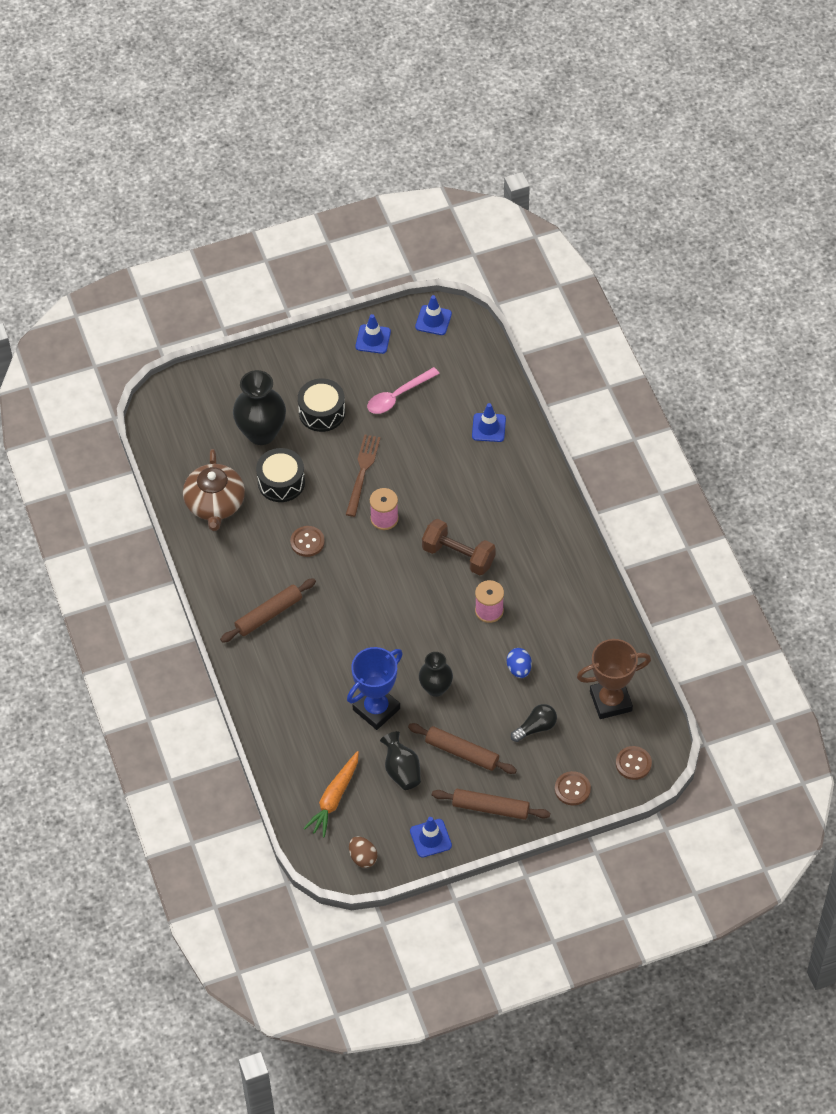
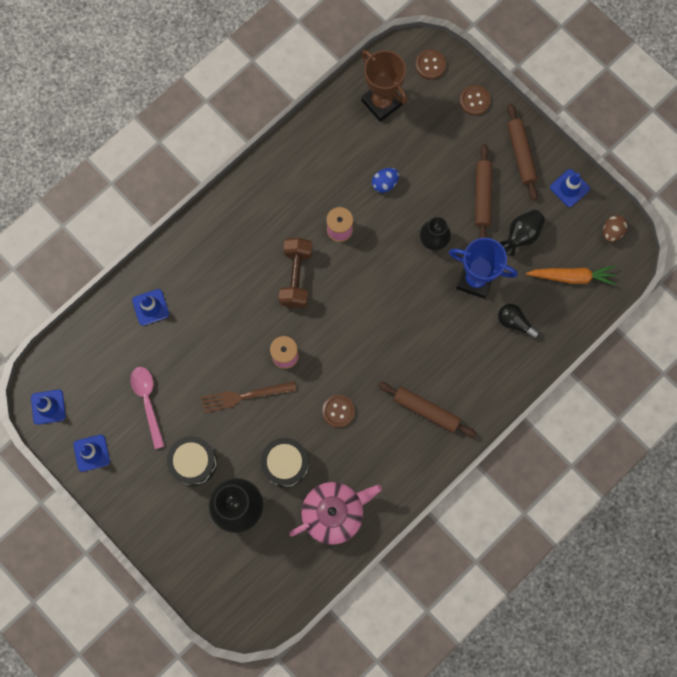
camera: 115 degrees left, 20 degrees up
brown teapot [183,449,245,531] -> pink teapot [289,482,382,545]
pink spoon [367,367,440,414] -> pink spoon turned 135 degrees counterclockwise [130,367,165,449]
black light bulb [511,704,557,742] -> black light bulb moved to [498,304,539,339]

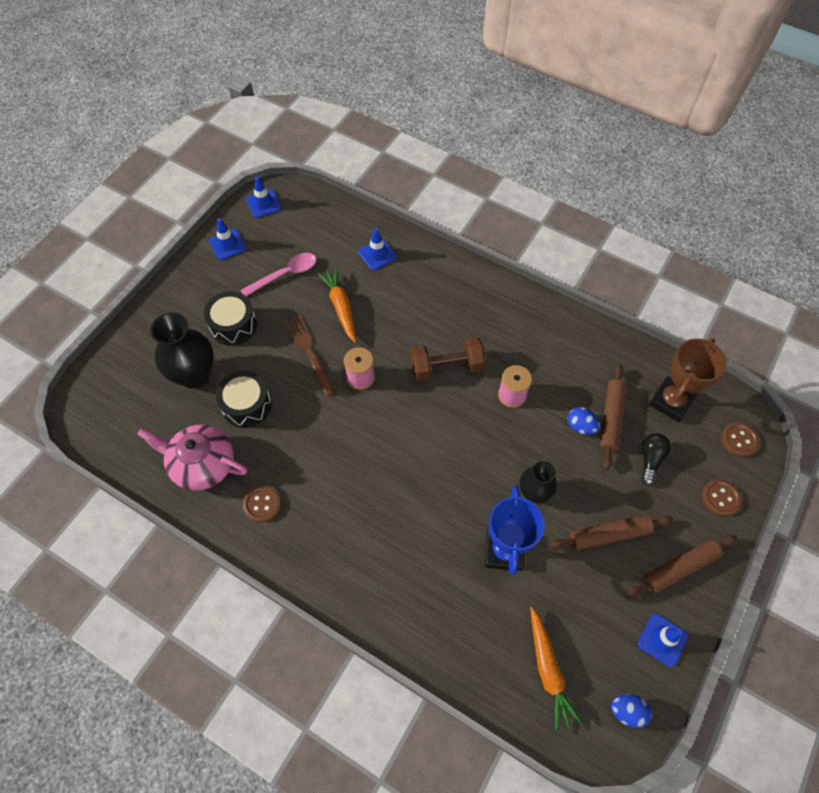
camera: 75 degrees right, 15 degrees down
pink teapot [289,482,382,545] -> pink teapot turned 150 degrees clockwise [137,425,247,490]
brown button [322,395,355,428] -> brown button moved to [243,485,281,522]
brown rolling pin [378,382,476,437] -> brown rolling pin moved to [600,364,626,470]
black light bulb [498,304,539,339] -> black light bulb moved to [641,433,671,486]
black vase [500,210,545,256] -> none
brown egg [603,215,628,242] -> blue egg [611,694,652,728]
none -> orange carrot [317,267,356,343]

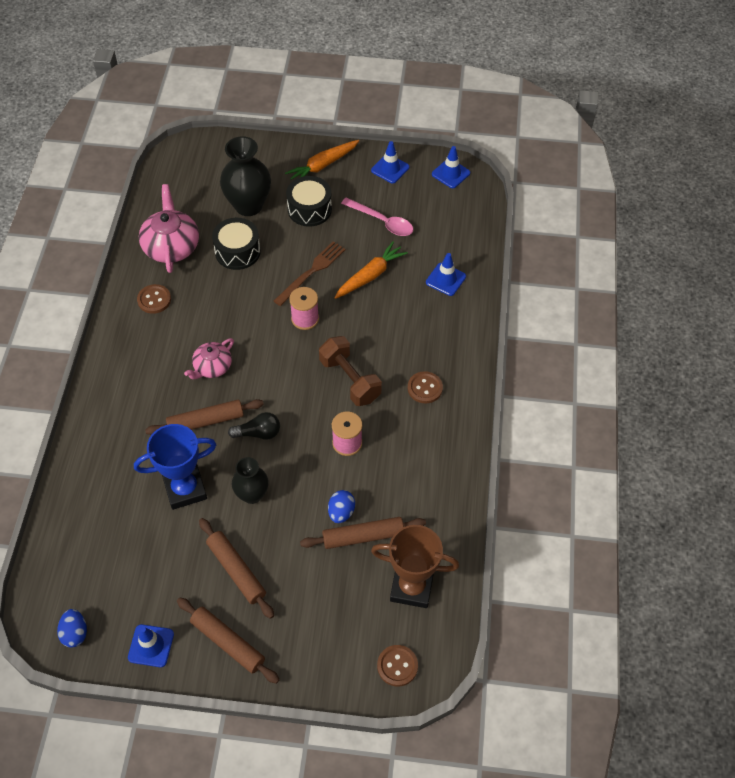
camera: 65 degrees right, 5 degrees down
orange carrot [530,607,583,731] -> orange carrot moved to [285,140,359,180]
black light bulb [641,433,671,486] -> black light bulb moved to [228,412,280,440]
brown button [702,479,742,517] -> brown button moved to [408,371,443,403]
none -> brown rolling pin [145,399,264,435]
none -> pink teapot [184,338,234,379]

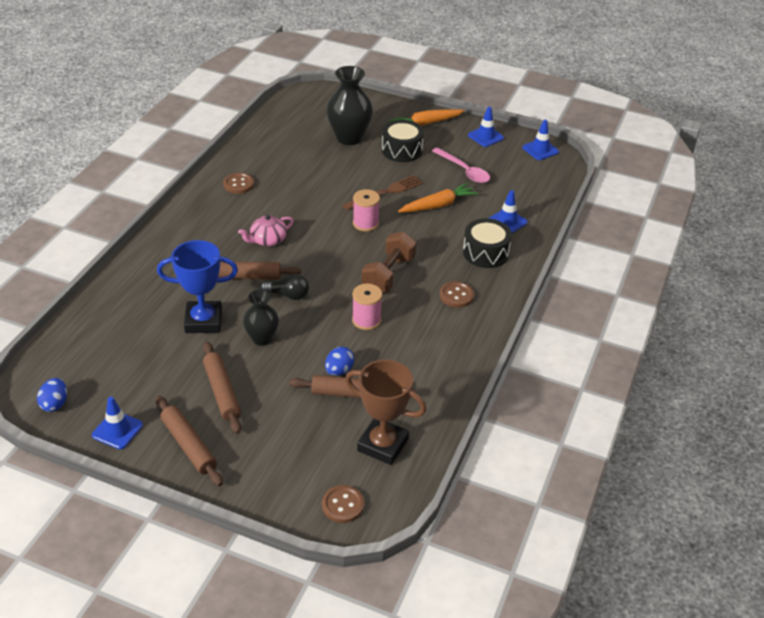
camera: 15 degrees right, 15 degrees down
pink teapot [139,184,199,273] -> none
black drum [212,218,261,270] -> black drum moved to [463,218,512,268]
brown dumbbell [319,336,382,406] -> brown dumbbell turned 45 degrees clockwise [362,232,416,293]

